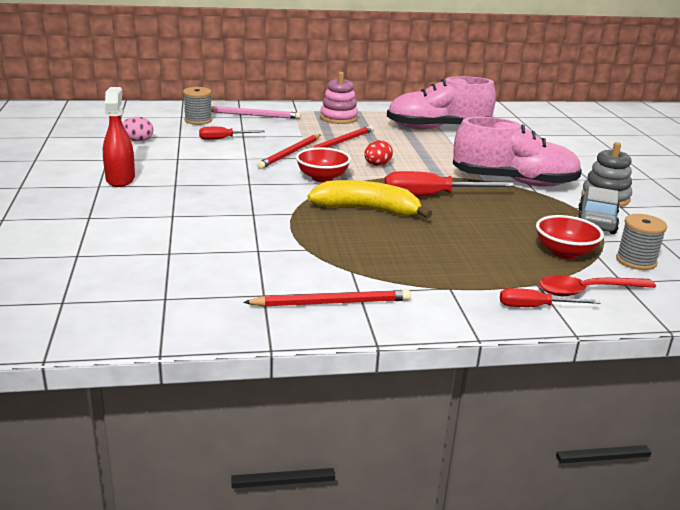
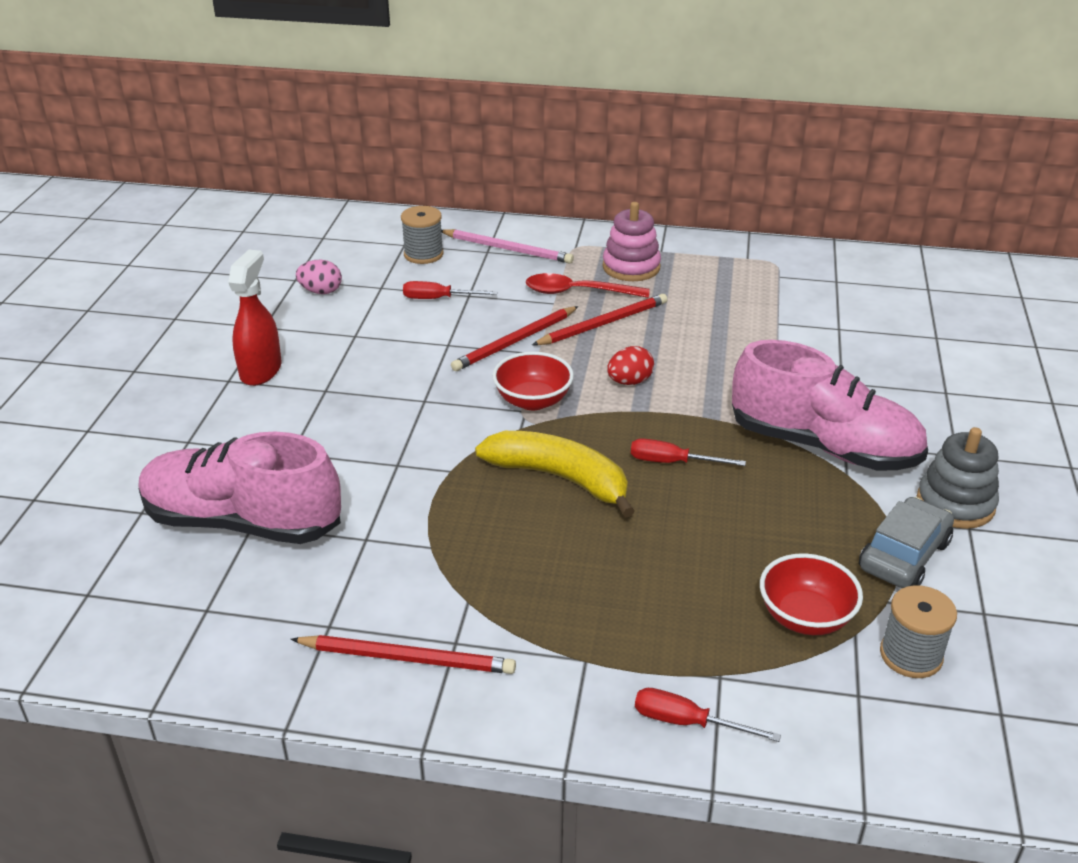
camera: 20 degrees right, 10 degrees up
red screwdriver [384,171,515,196] -> red screwdriver [631,438,746,466], size x0.58
pink shoe [387,76,496,129] -> pink shoe moved to [138,432,341,544]
red spoon [538,275,656,296] -> red spoon moved to [526,273,650,298]

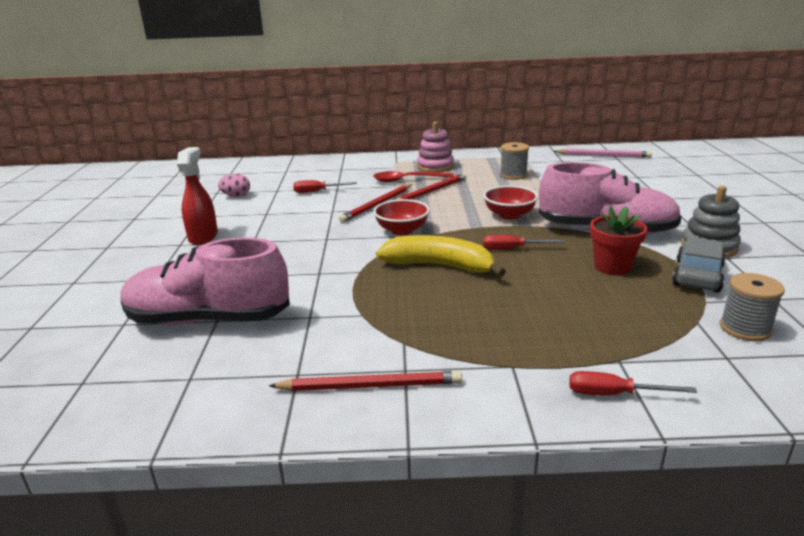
camera: 10 degrees left, 10 degrees down
grey spool [401,206,444,264] -> grey spool moved to [500,142,529,180]
pink pencil [441,229,574,264] -> pink pencil moved to [554,149,652,157]
red egg [607,346,654,385] -> none
red bowl [760,553,863,635] -> red bowl moved to [483,185,538,220]
none -> red flower pot [590,206,647,275]

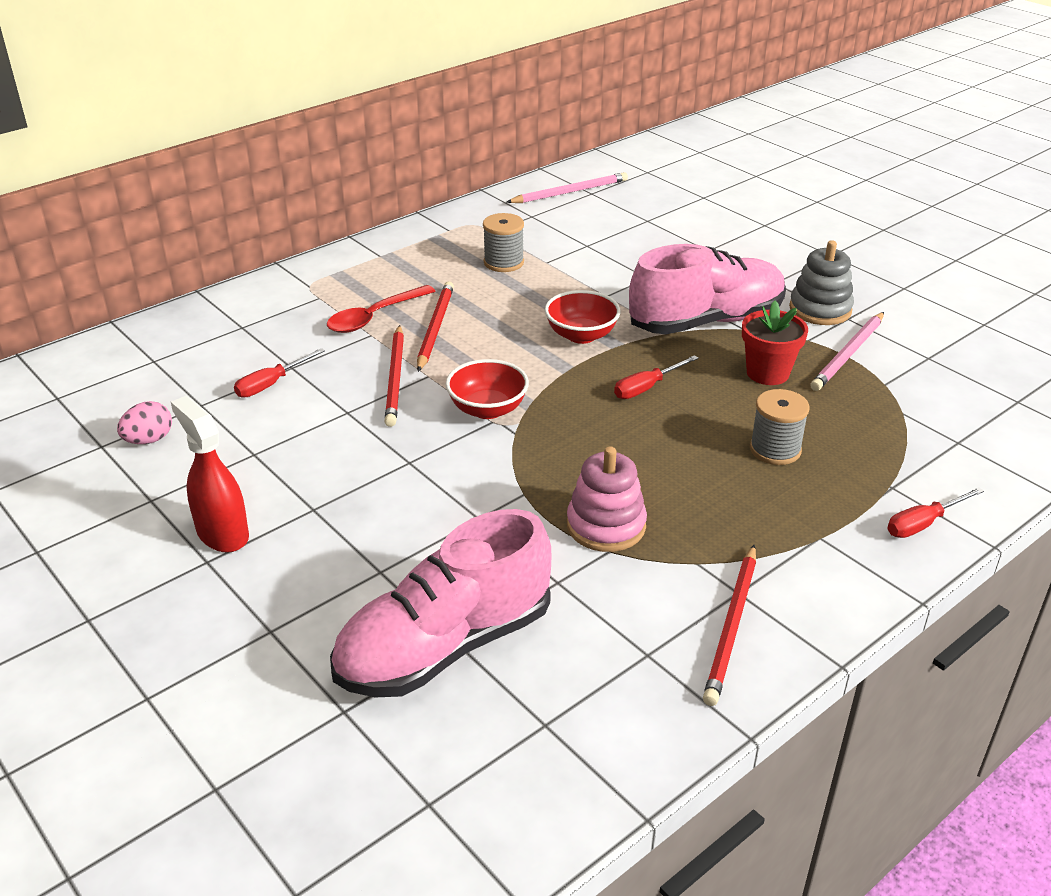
camera: 40 degrees left, 10 degrees up
red pencil [269,371,462,391] -> red pencil turned 150 degrees clockwise [703,545,756,706]
yellow banana [376,235,506,277] -> none
pink stacking toy [417,122,454,172] -> pink stacking toy moved to [567,447,647,552]
grey car [672,237,726,293] -> pink pencil [810,312,884,391]
grey spool [720,273,785,341] -> grey spool moved to [750,389,810,465]

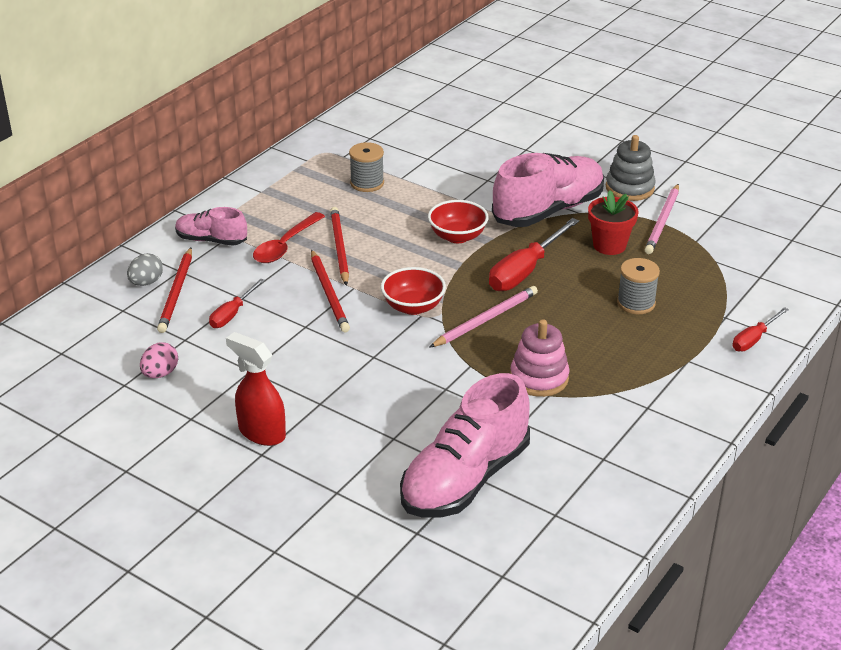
camera: 15 degrees left, 0 degrees up
pink pencil [507,172,628,203] -> pink pencil moved to [429,286,538,348]
red screwdriver [614,355,699,399] -> red screwdriver [489,218,579,291], size x1.74
red pencil [703,545,756,706] -> red pencil moved to [157,247,192,333]
none -> grey egg [127,253,163,286]
none -> pink shoe [175,207,247,246]

